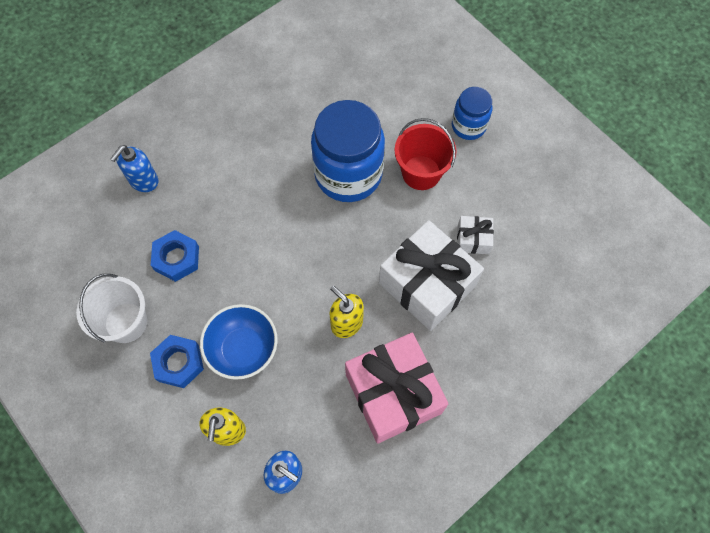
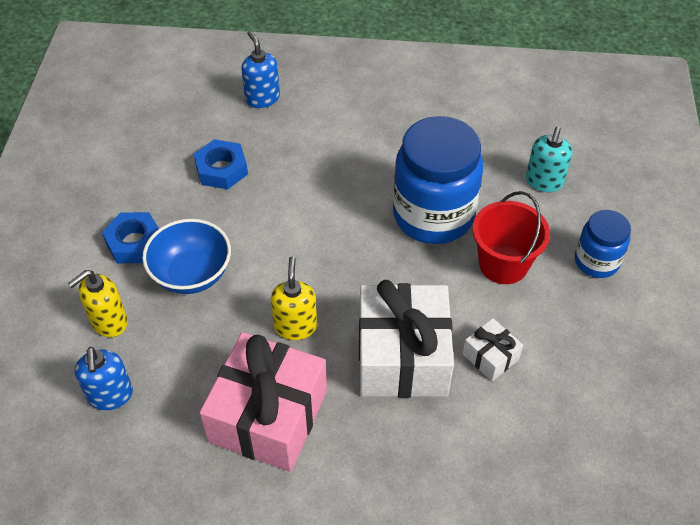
camera: 45 degrees right, 15 degrees down
white bucket [76,274,147,343] -> none
blue soap dispenser [110,145,158,192] -> blue soap dispenser turned 75 degrees clockwise [241,31,280,108]
none -> turquoise soap dispenser [526,126,572,192]

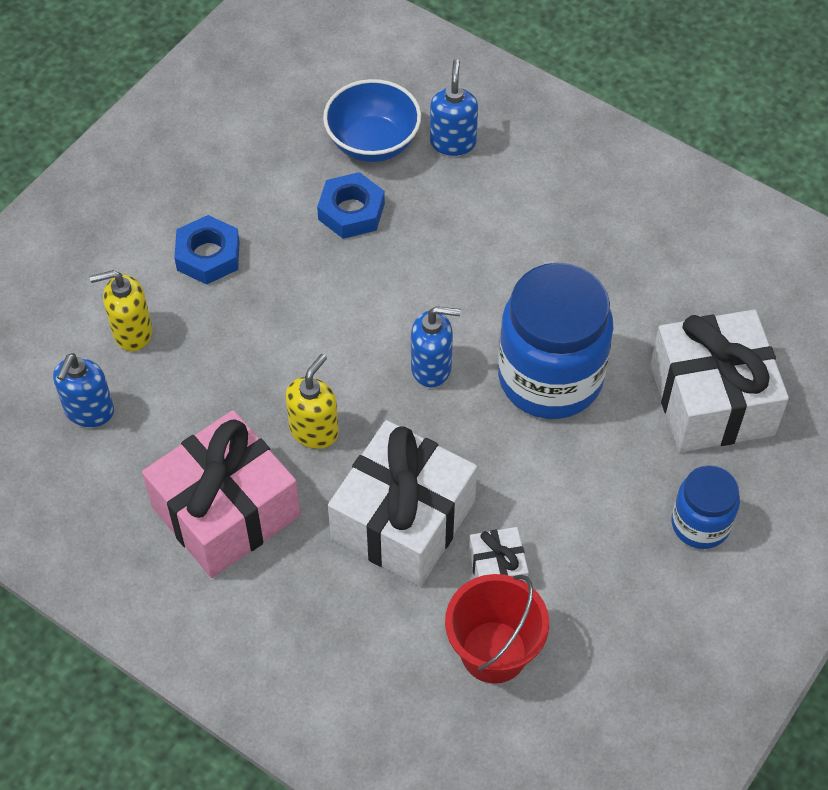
camera: 30 degrees right, 5 degrees up
blue bowl [142,219,231,294] -> blue bowl moved to [323,79,421,162]
red bucket [472,191,550,284] -> red bucket moved to [445,574,549,684]
turquoise soap dispenser [526,126,572,192] -> white gift [650,309,789,452]
none -> blue soap dispenser [411,306,461,388]

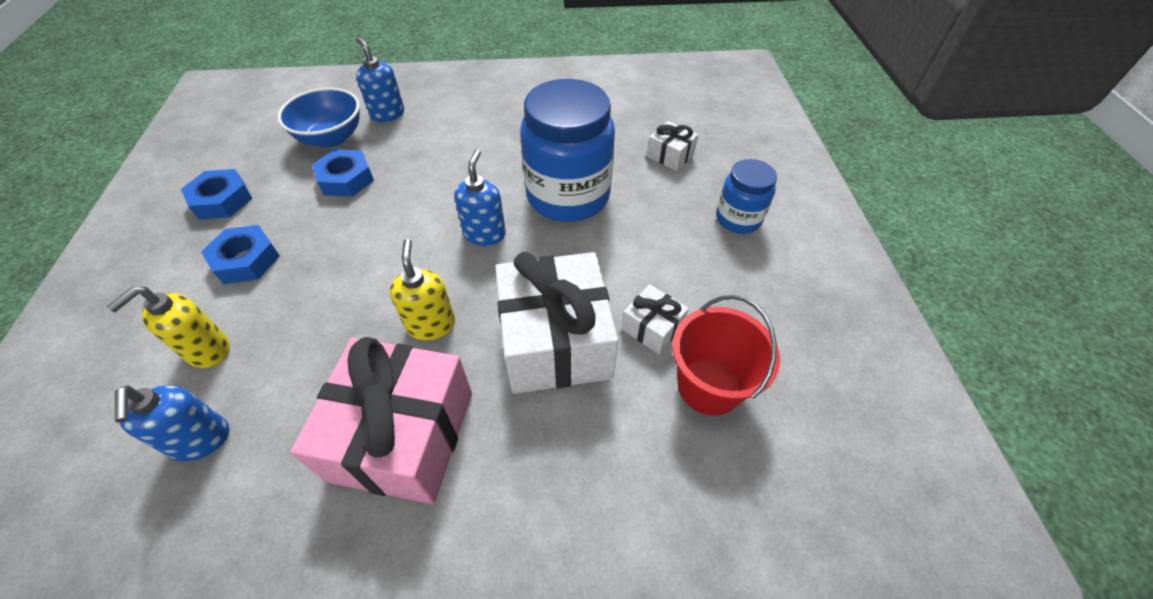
camera: 40 degrees left, 5 degrees down
blue soap dispenser [411,306,461,388] -> blue soap dispenser turned 45 degrees counterclockwise [454,149,506,246]
white gift [650,309,789,452] -> white gift [647,121,698,171], size x0.46
none -> blue nut [181,169,252,219]

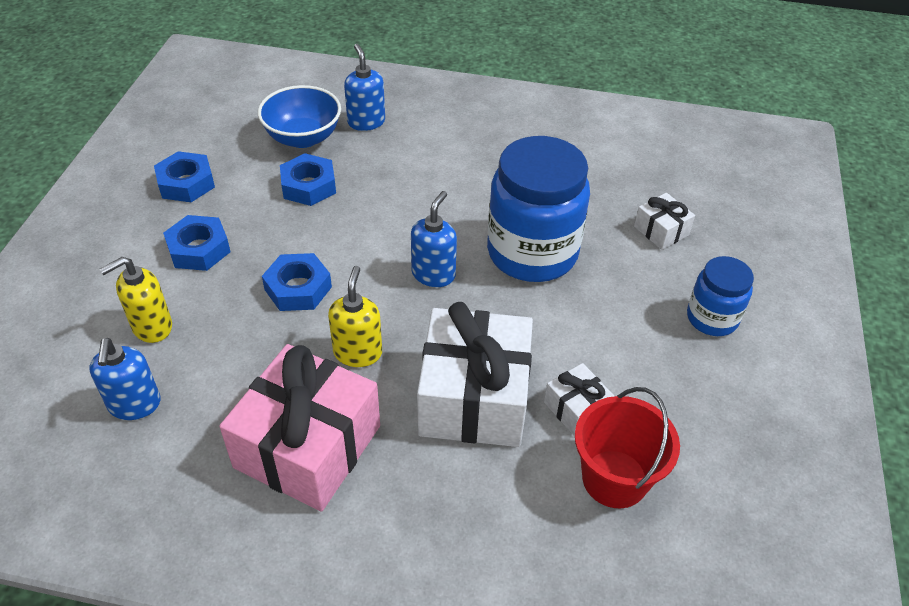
camera: 15 degrees right, 5 degrees down
none -> blue nut [262,253,332,311]

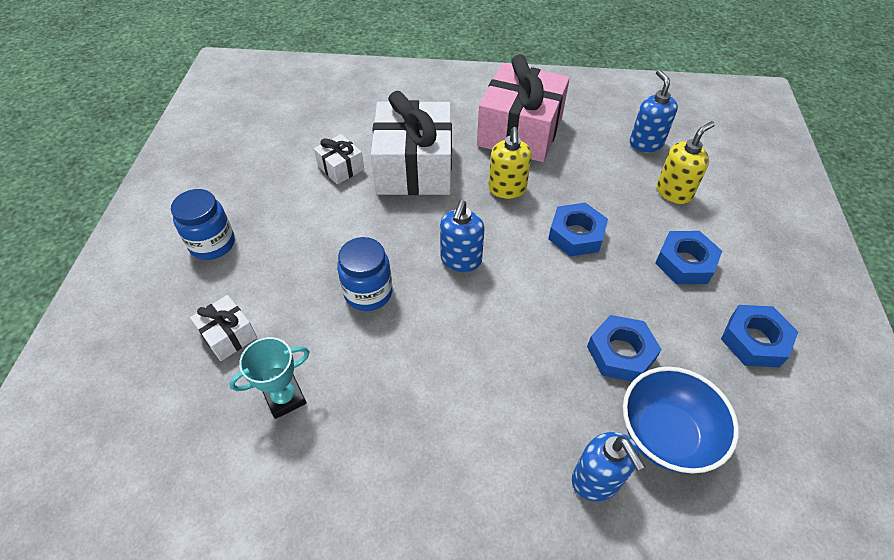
camera: 175 degrees right, 5 degrees up
blue jar [487,136,590,282] -> blue jar [337,237,392,311], size x0.54
red bucket [575,387,680,508] -> none
none -> turquoise trophy [229,337,310,419]

